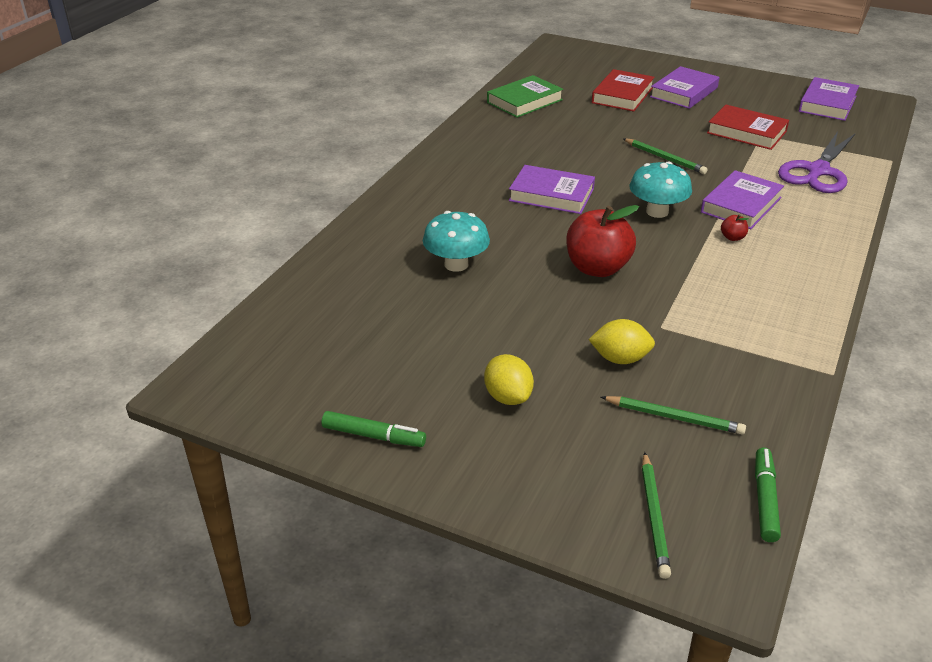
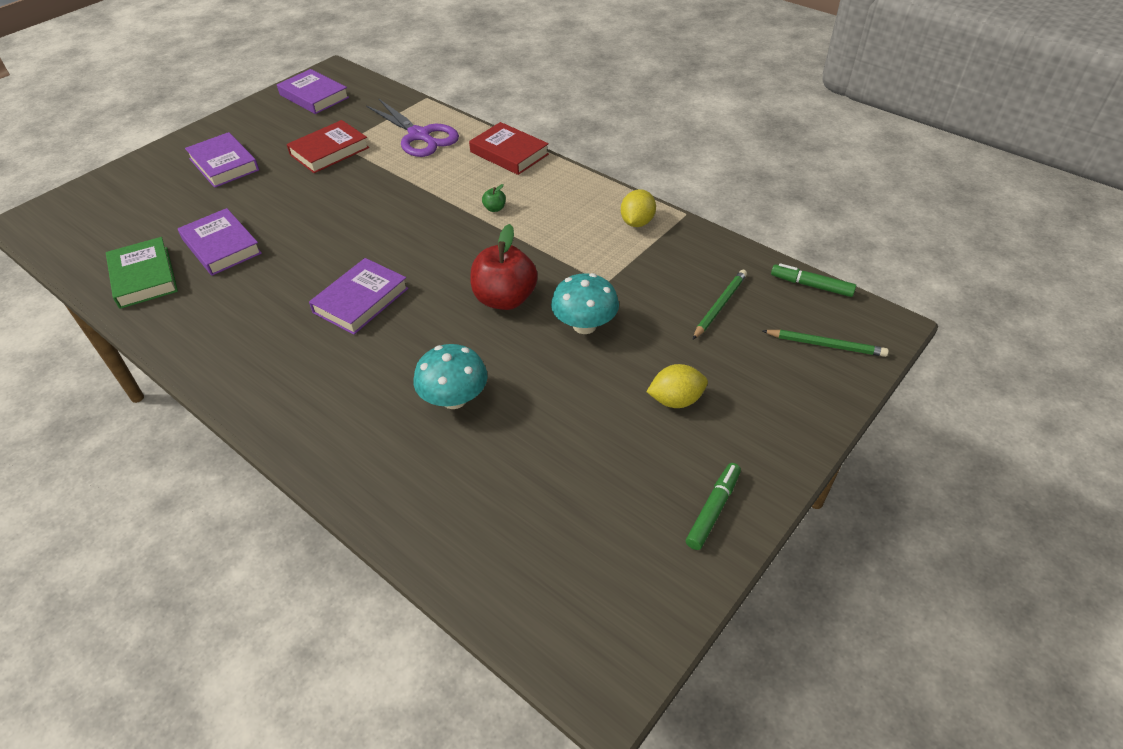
camera: 75 degrees left, 10 degrees up
yellow lemon [588,319,655,364] -> yellow lemon moved to [621,189,656,227]
red book [592,69,655,112] -> red book moved to [469,122,549,175]
green pencil [623,138,708,174] -> none
turquoise mushroom [629,161,692,218] -> turquoise mushroom moved to [551,273,619,334]
purple book [701,170,784,229] -> purple book moved to [178,208,262,276]
red apple [721,214,749,241] -> green apple [482,184,506,212]

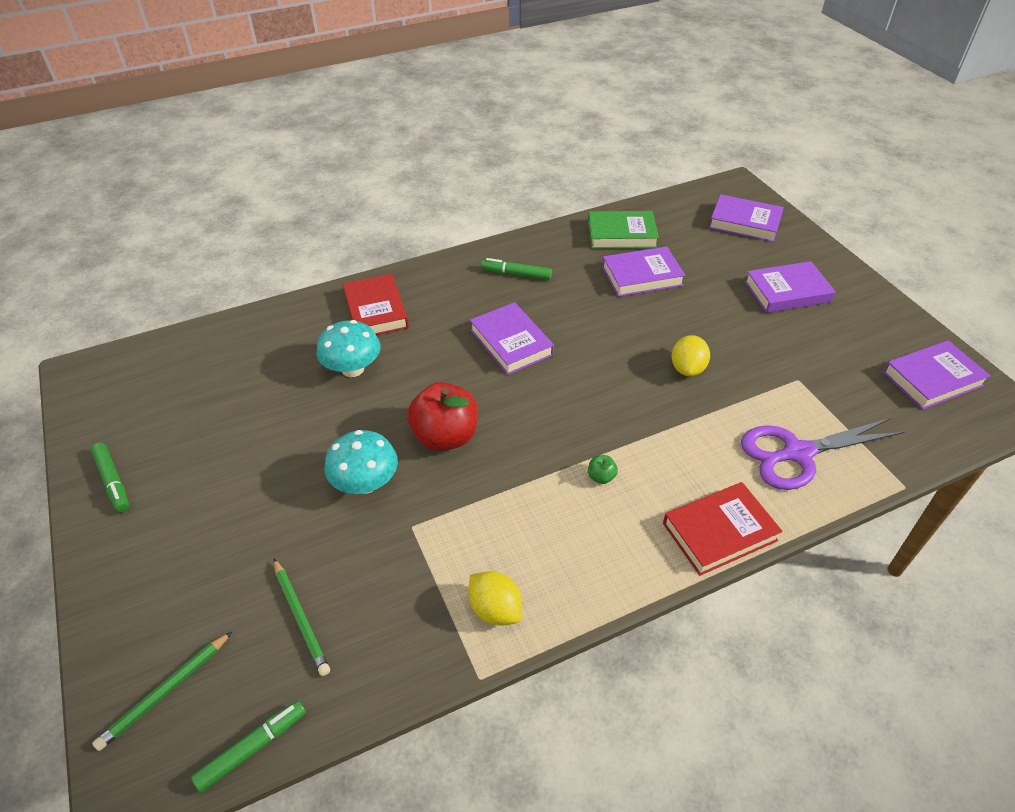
camera: 115 degrees right, 0 degrees up
red book [287,120,369,173] -> red book moved to [343,274,409,335]
yellow lemon [646,364,708,408] -> yellow lemon moved to [671,335,710,376]
none -> green marker [481,258,552,280]
none -> purple book [709,194,784,242]

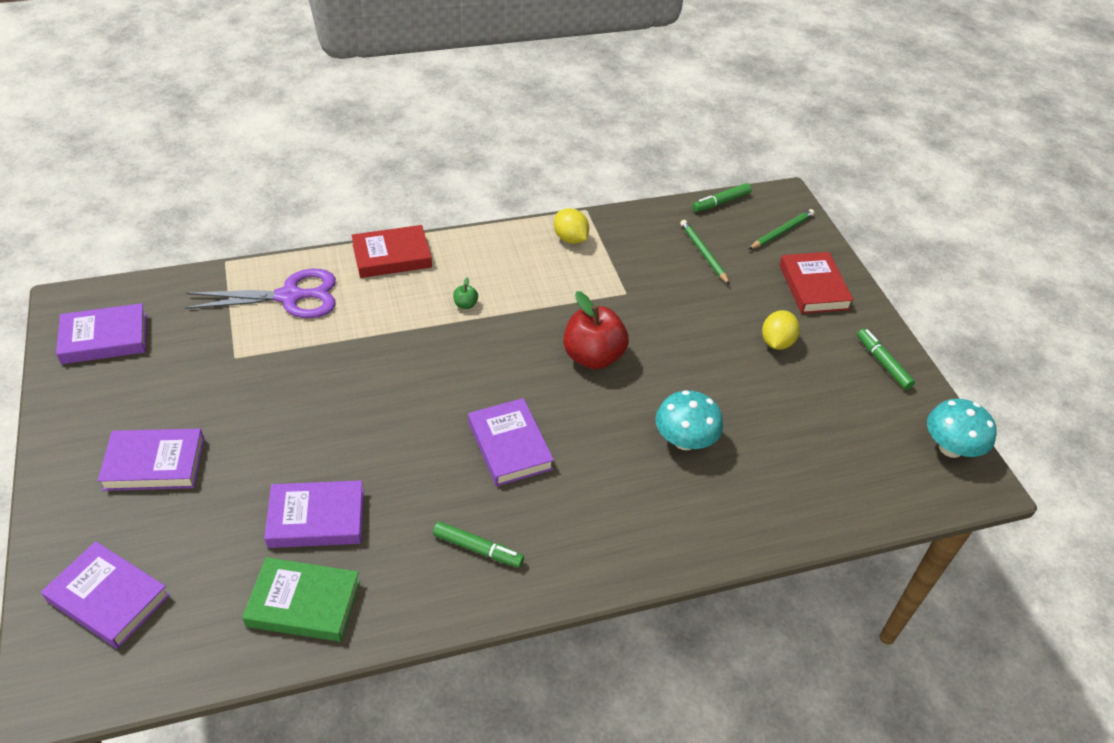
camera: 175 degrees left, 0 degrees up
turquoise mushroom [324,430,398,494] -> turquoise mushroom moved to [927,399,997,458]
red book [343,274,409,335] -> red book moved to [779,252,854,314]
yellow lemon [671,335,710,376] -> yellow lemon moved to [762,310,800,350]

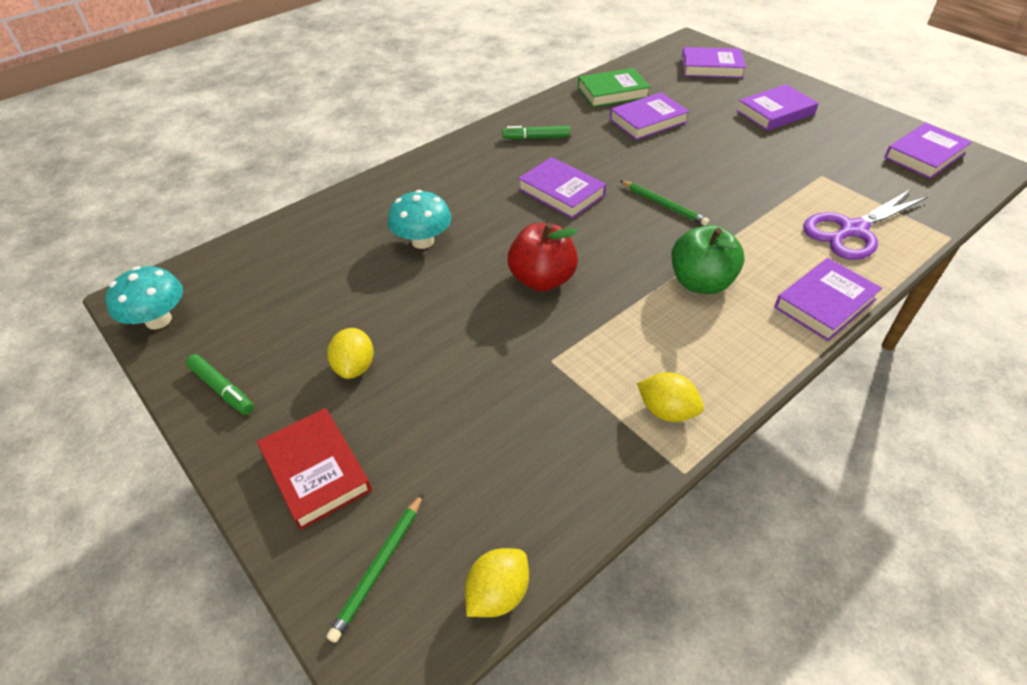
camera: 160 degrees right, 0 degrees up
red book [351,225,432,278] -> purple book [774,258,882,341]
green apple [453,277,478,309] -> green apple [671,225,745,294], size x2.45
green pencil [680,220,730,285] -> green pencil moved to [620,180,710,226]
green marker [692,183,752,212] -> yellow lemon [465,548,529,617]

